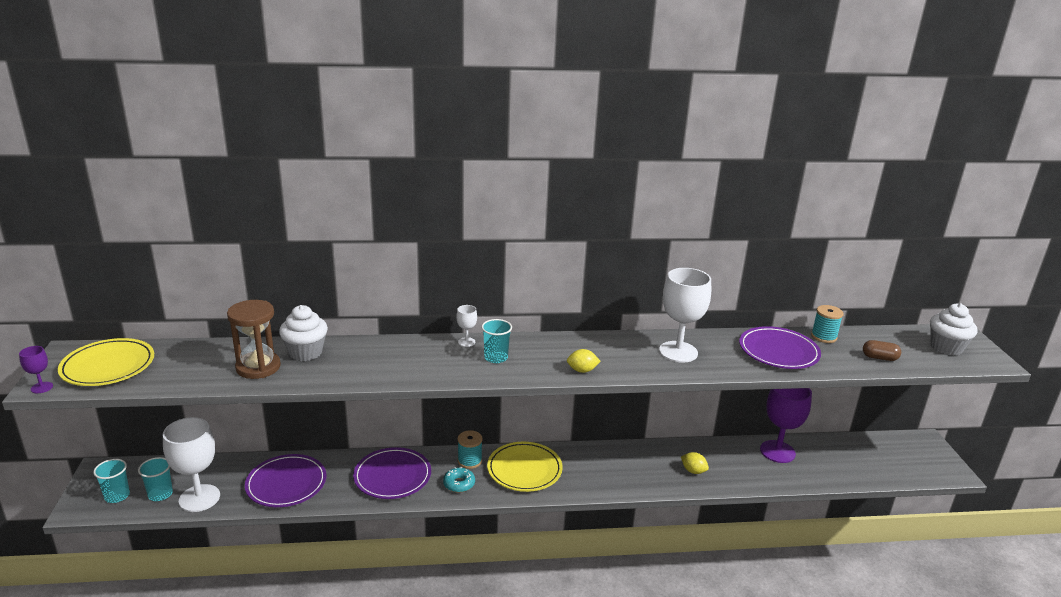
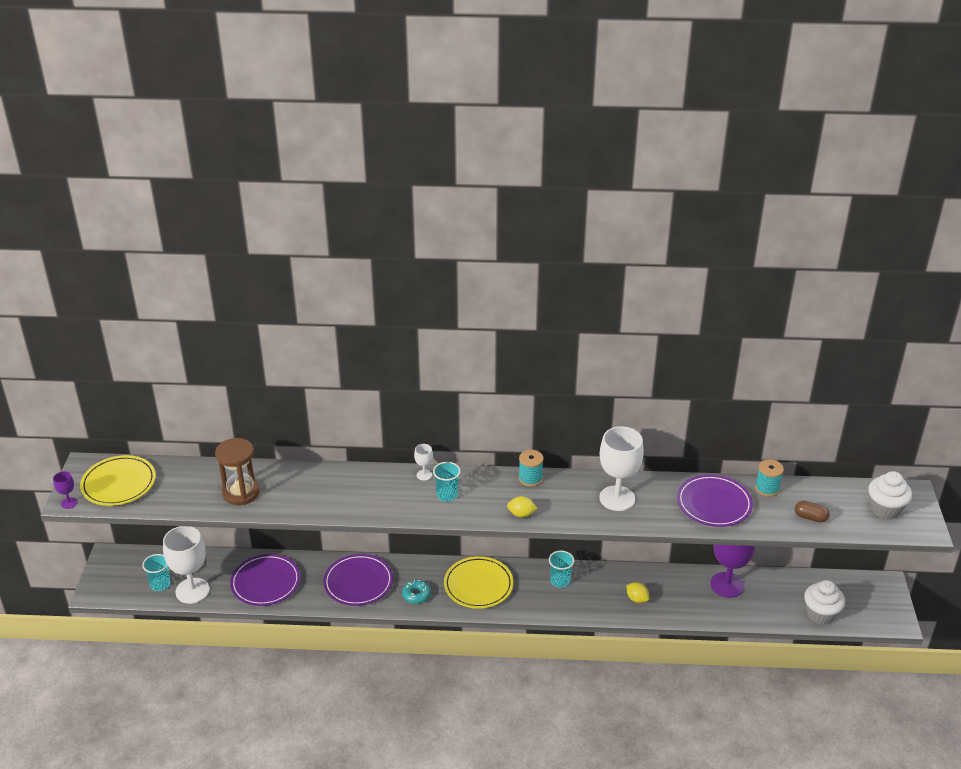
camera: 10 degrees right, 10 degrees up
turquoise cup [93,459,130,503] -> turquoise cup moved to [549,551,574,588]
white cupcake [279,305,328,361] -> white cupcake moved to [804,580,845,625]
turquoise spool [457,430,483,469] -> turquoise spool moved to [519,450,544,487]

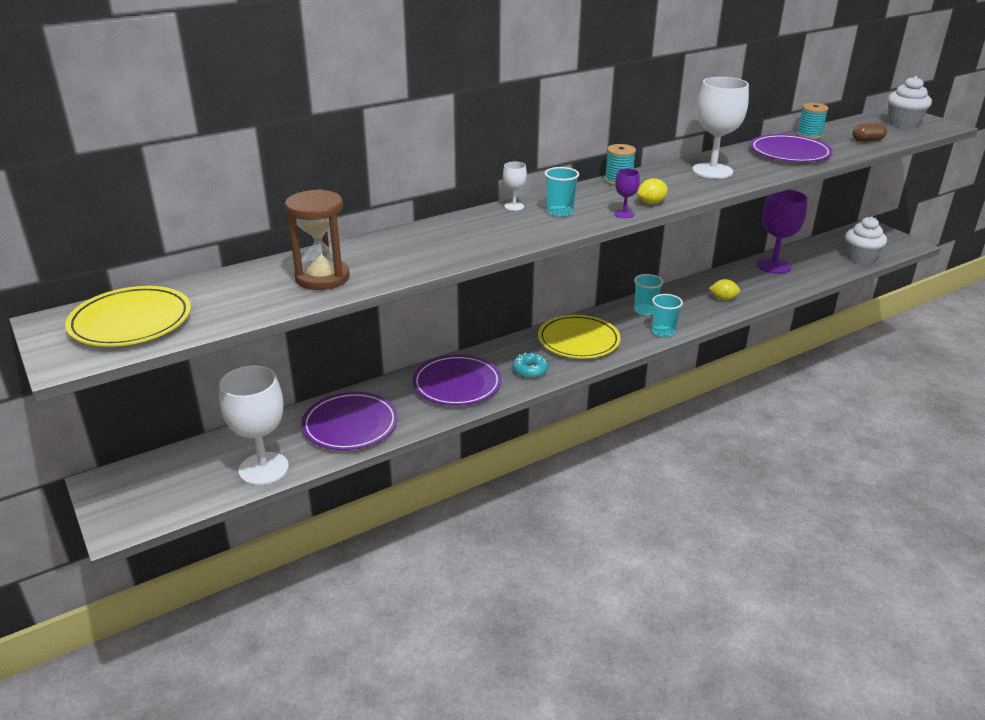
camera: 35 degrees left, 5 degrees down
purple goblet [53,471,78,509] -> purple goblet moved to [614,168,640,218]
turquoise cup [142,554,170,591] -> turquoise cup moved to [652,294,683,337]

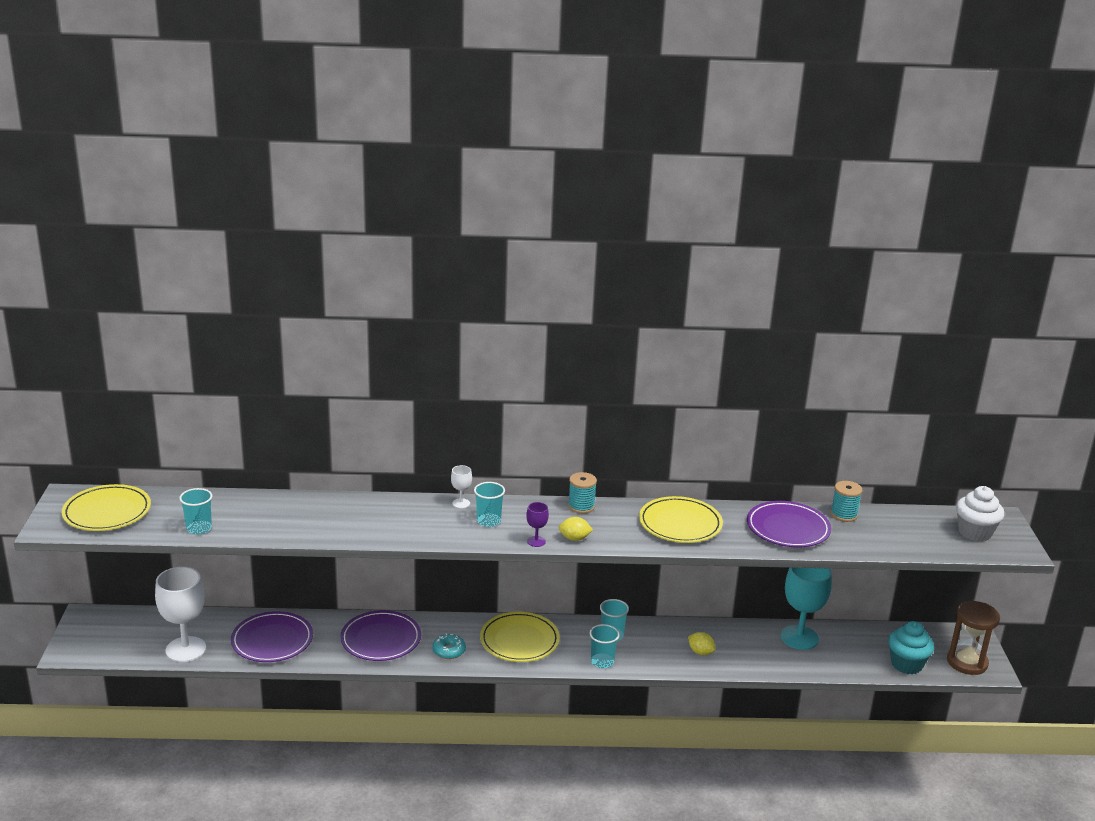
camera: 30 degrees right, 5 degrees down
brown hourglass [285,189,350,290] -> brown hourglass moved to [947,601,1000,675]
white goblet [692,77,749,179] -> yellow plate [639,496,723,543]
purple goblet [756,189,808,274] -> turquoise goblet [781,568,832,650]
white cupcake [845,216,887,264] -> turquoise cupcake [888,621,934,674]
brown capsule [853,123,887,142] -> none
none -> turquoise cup [179,488,212,535]

